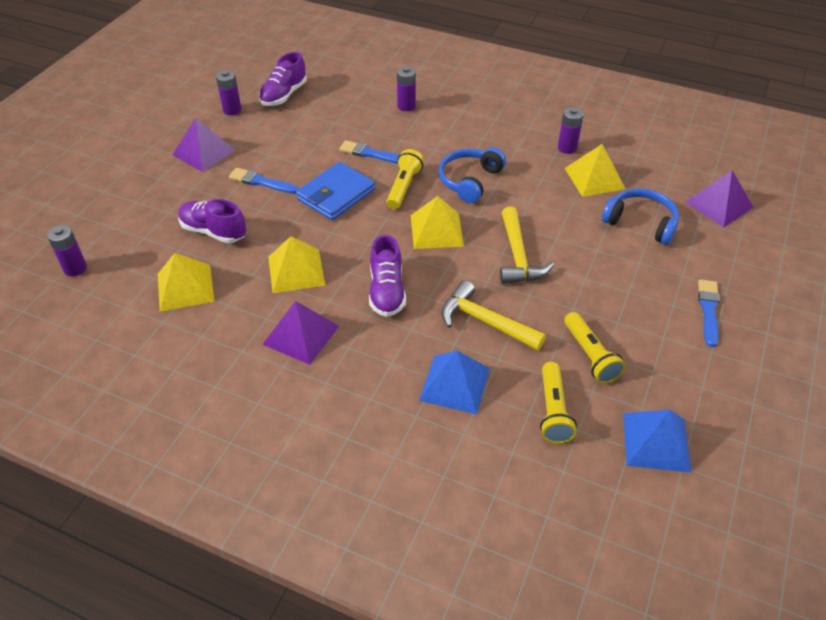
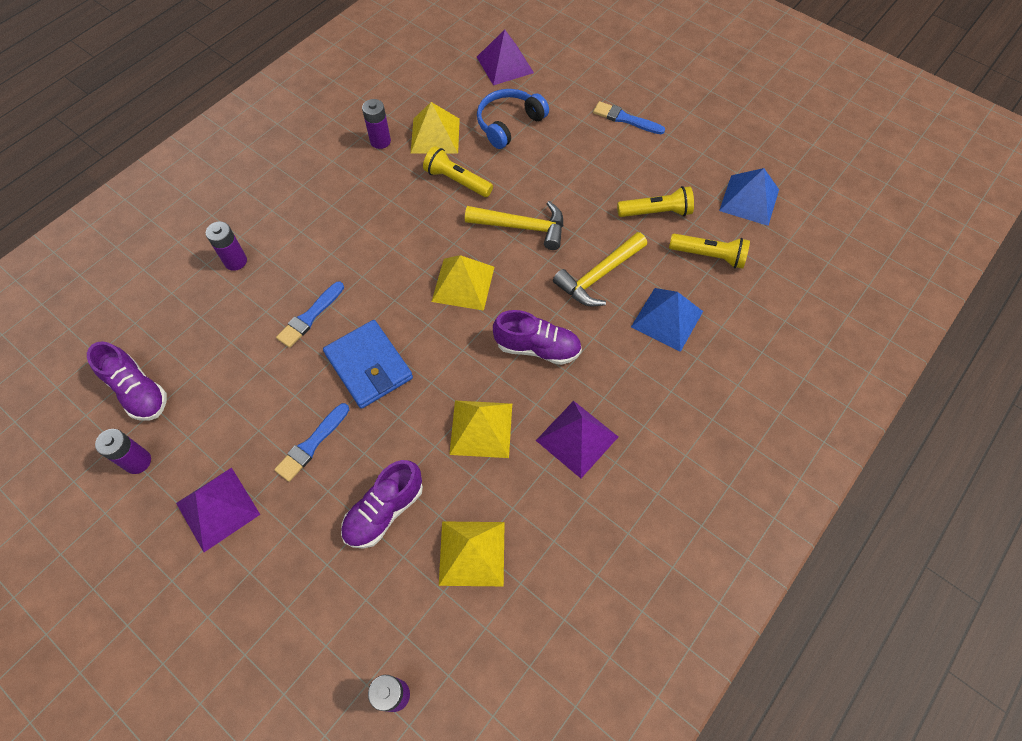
camera: 75 degrees left, 15 degrees up
yellow flashlight [386,149,424,209] -> yellow flashlight moved to [423,146,493,197]
blue headphones [438,147,506,203] -> none

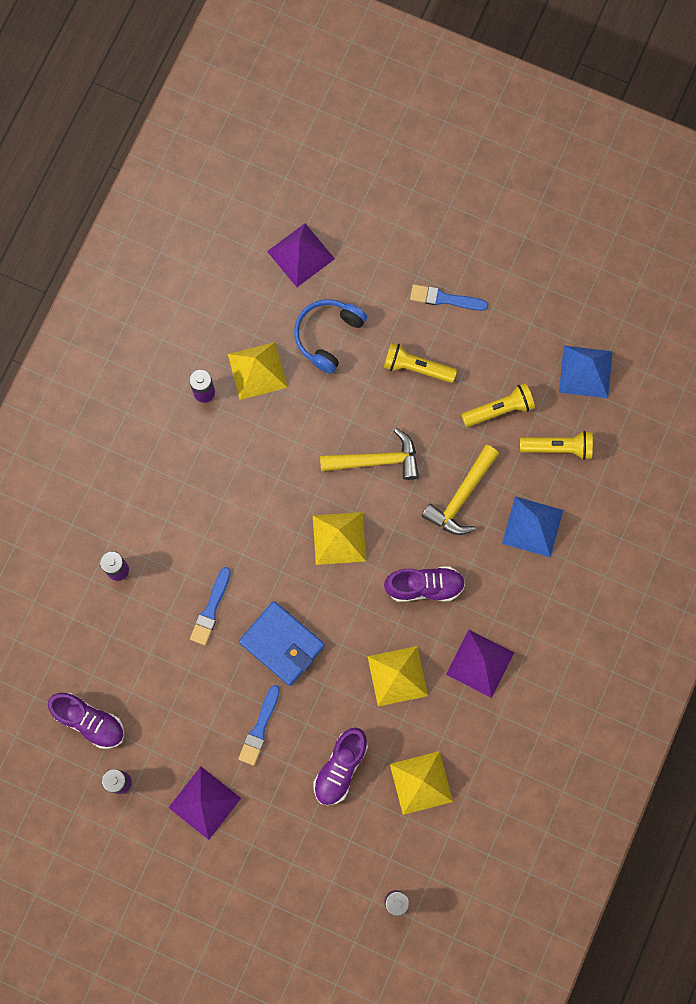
camera: 15 degrees left, 15 degrees up
yellow flashlight [423,146,493,197] -> yellow flashlight moved to [384,343,457,383]

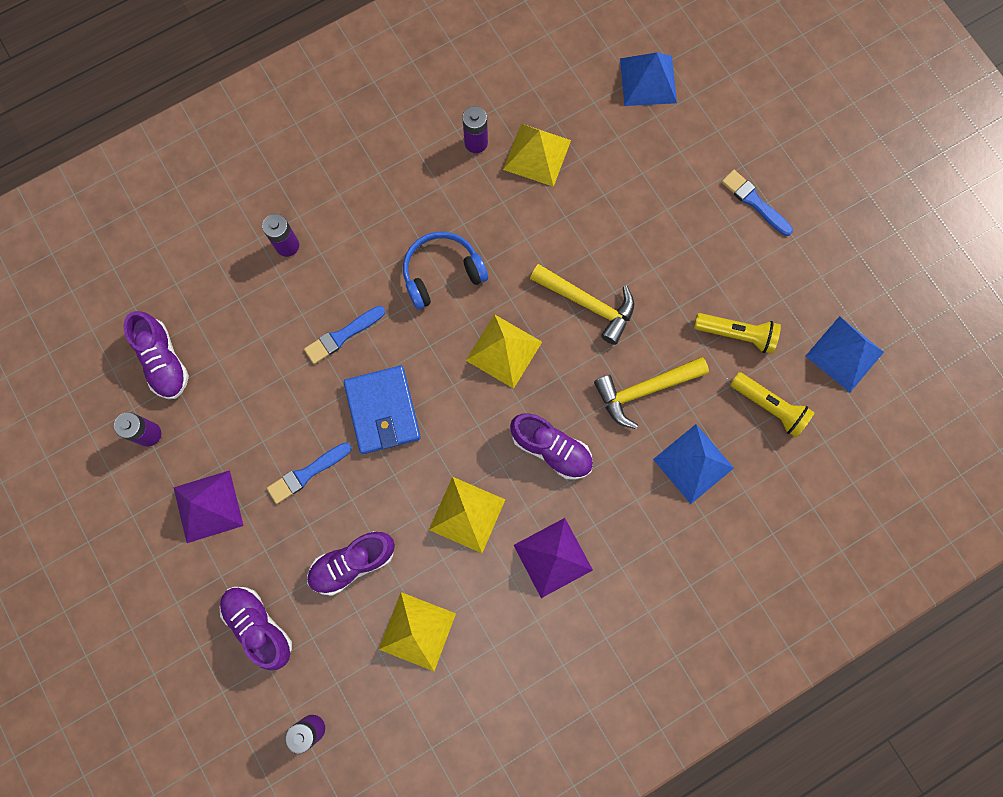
camera: 35 degrees right, 0 degrees up
purple pyramid [267,223,335,287] -> blue pyramid [620,52,677,106]
blue headphones [294,299,367,374] -> blue headphones moved to [403,231,488,310]
yellow flashlight [384,343,457,383] -> none
none -> purple shoe [220,587,292,670]

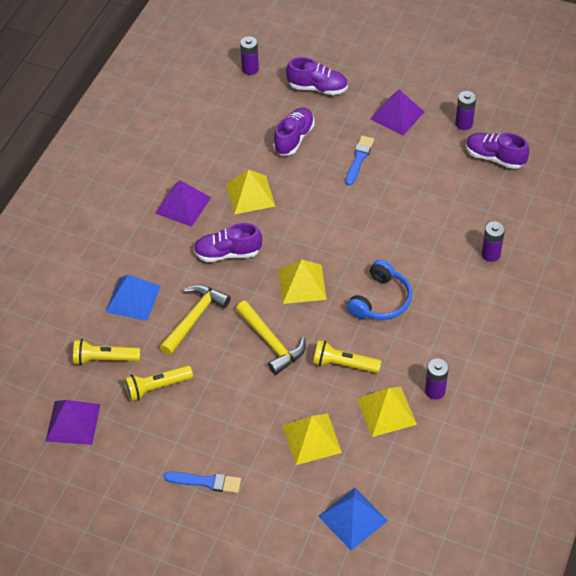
camera: 145 degrees right, 25 degrees down
blue brush [304,306,385,364] -> none
blue wallet [344,366,421,454] -> none
yellow pyramid [378,592,456,671] -> yellow pyramid moved to [283,413,342,465]
yellow hammer [530,264,634,345] -> yellow hammer turned 120 degrees counterclockwise [236,301,306,375]
blue pyramid [806,316,884,393] -> purple pyramid [45,400,100,445]
none -> yellow flashlight [313,340,381,373]

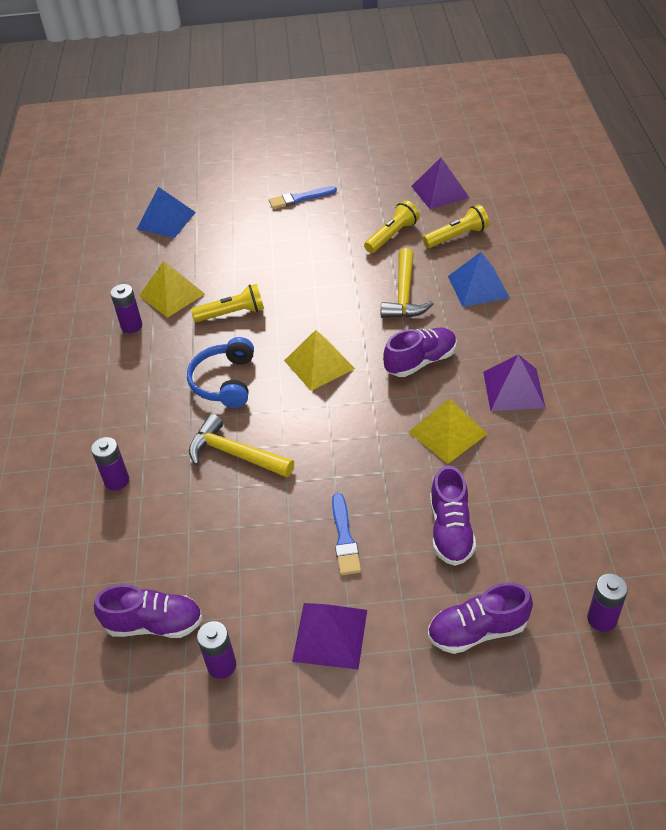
camera: 155 degrees right, 5 degrees down
yellow hammer [236,301,306,375] -> yellow hammer moved to [189,414,294,477]
yellow pyramid [283,413,342,465] -> none

